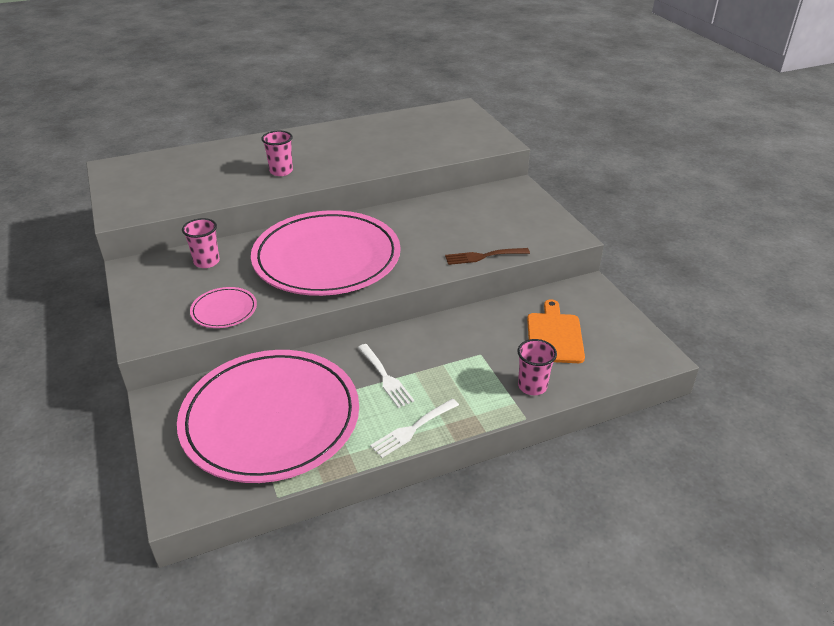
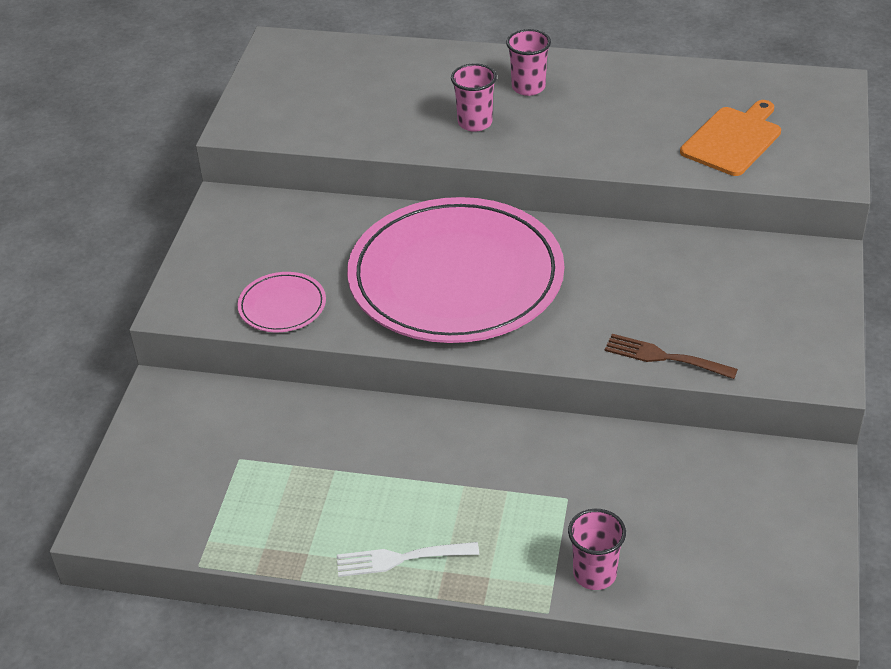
camera: 35 degrees right, 5 degrees up
pink plate [177,350,359,483] -> none
pink cup [182,218,220,268] -> pink cup moved to [506,29,551,96]
white fork [358,344,414,408] -> none
orange cutting board [527,299,585,363] -> orange cutting board moved to [680,100,781,176]

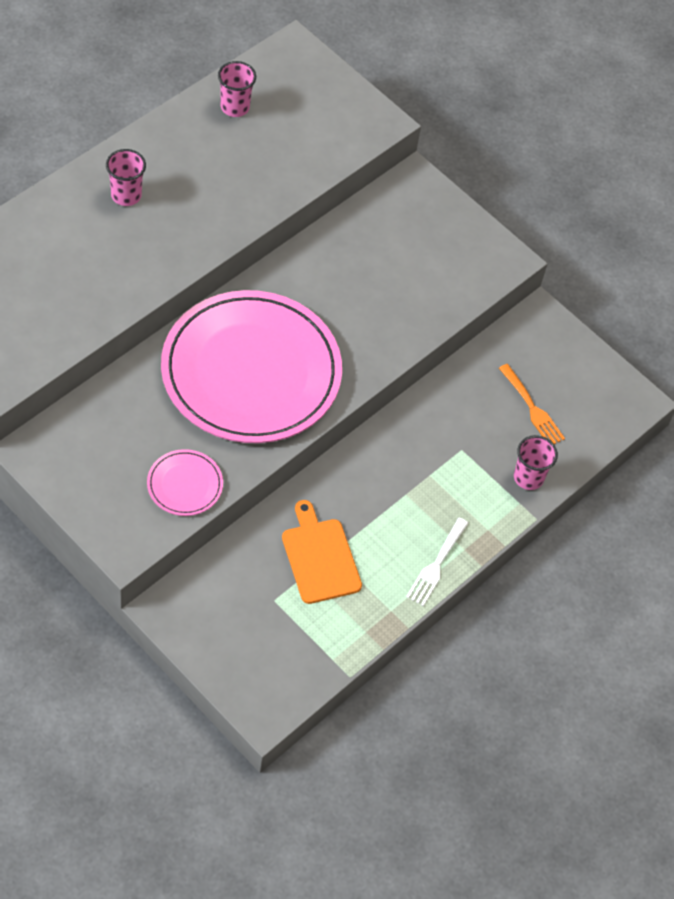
camera: 65 degrees left, 15 degrees up
pink cup [451,63,497,132] -> pink cup moved to [218,61,256,117]
brown fork [604,334,738,379] -> none
orange cutting board [680,100,781,176] -> orange cutting board moved to [282,500,362,604]
none -> orange fork [499,364,565,444]

